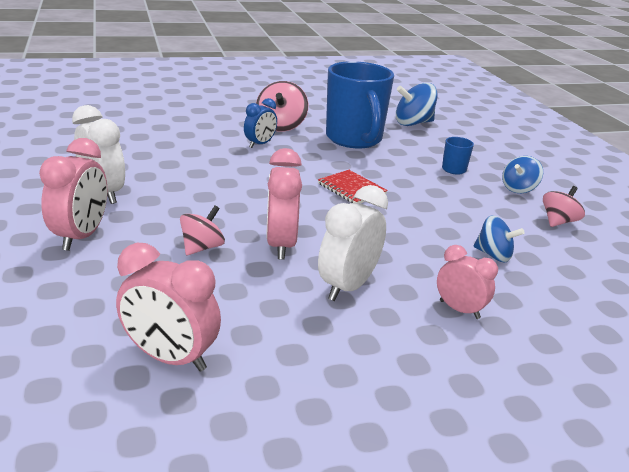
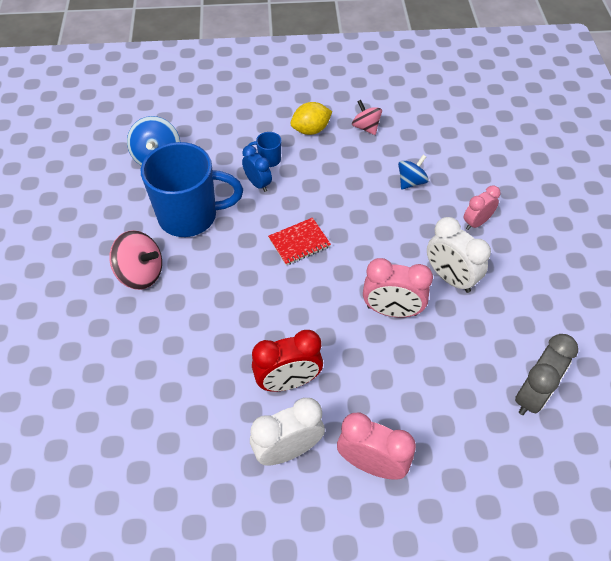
camera: 75 degrees left, 25 degrees up
pink clock [116,243,221,371] -> grey clock [515,334,578,415]
pink spinning top [180,206,225,255] -> none
blue clock [244,98,277,148] -> blue clock moved to [242,145,272,192]
blue spinning top [502,156,543,193] -> yellow lemon [290,102,332,135]
none -> red clock [252,330,323,392]

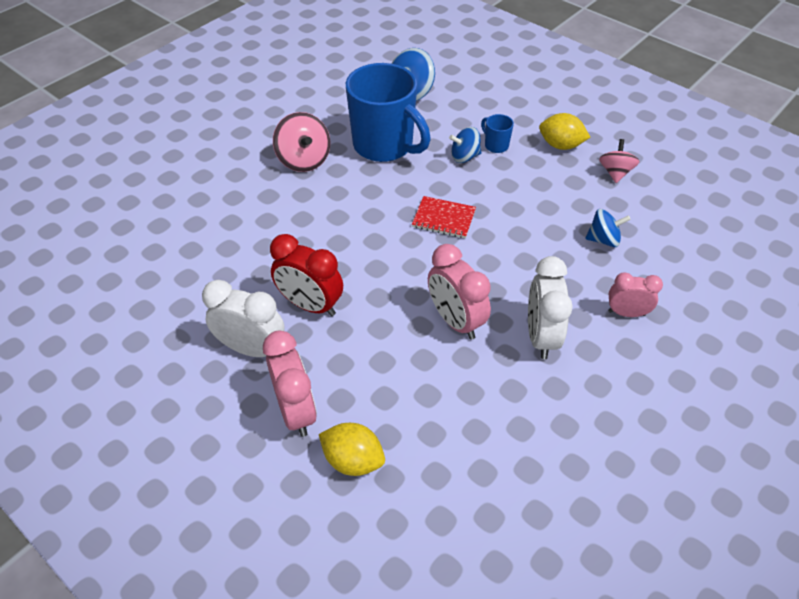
camera: 45 degrees right, 5 degrees down
blue clock [242,145,272,192] -> blue spinning top [449,127,481,163]
grey clock [515,334,578,415] -> none
none -> yellow lemon [319,423,385,476]

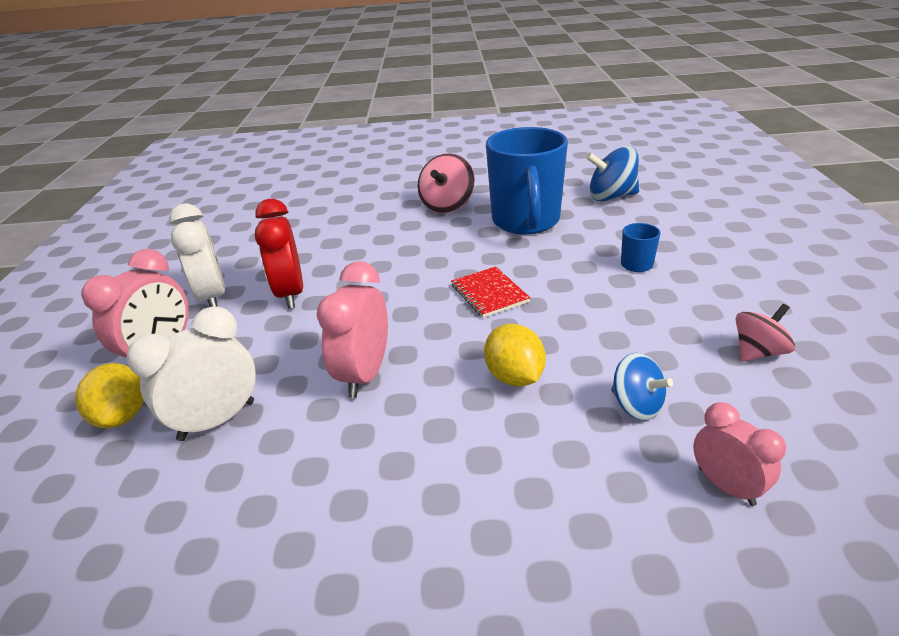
camera: 50 degrees right, 15 degrees down
blue spinning top [449,127,481,163] -> none
white clock [528,256,573,359] -> white clock moved to [126,306,256,441]
yellow lemon [539,113,590,150] -> yellow lemon moved to [484,324,546,386]
pink clock [608,272,663,317] -> pink clock moved to [693,402,786,506]

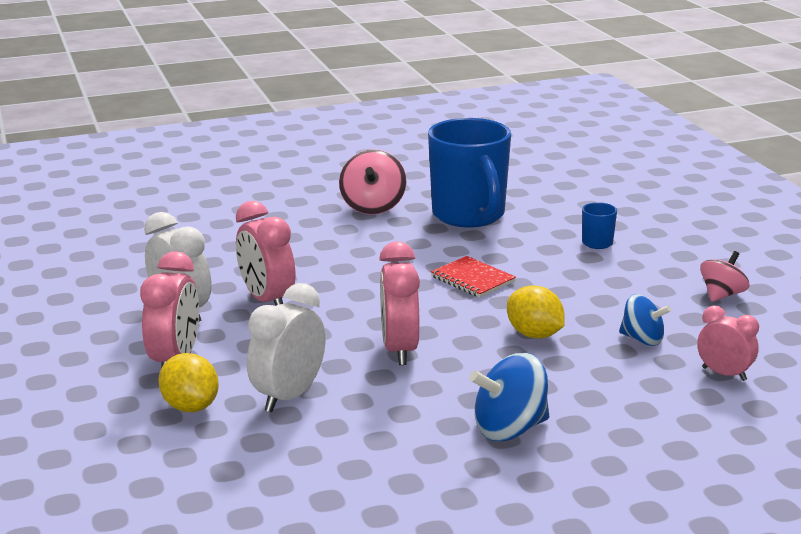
camera: 20 degrees left, 10 degrees down
red clock [255,199,303,309] -> pink clock [236,201,295,306]
blue spinning top [586,146,639,201] -> blue spinning top moved to [469,353,549,441]

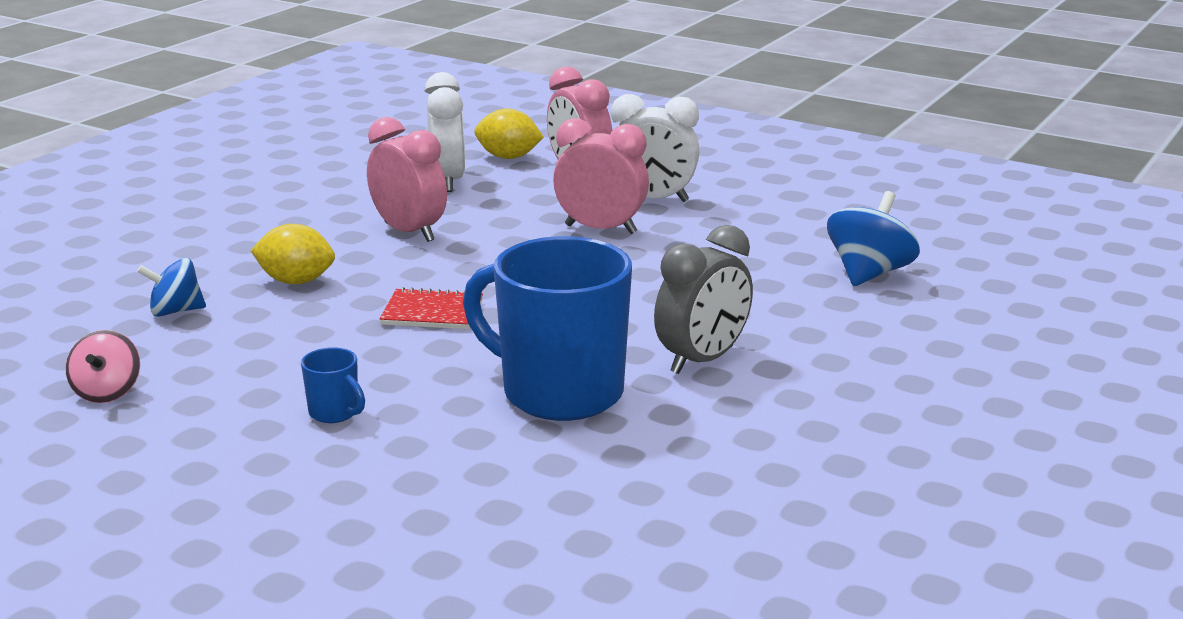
camera: 140 degrees right, 0 degrees up
pink spinning top [339,149,407,215] -> grey clock [654,225,753,374]
blue spinning top [469,353,549,441] -> blue spinning top moved to [827,191,920,286]
pink clock [697,305,759,381] -> none

